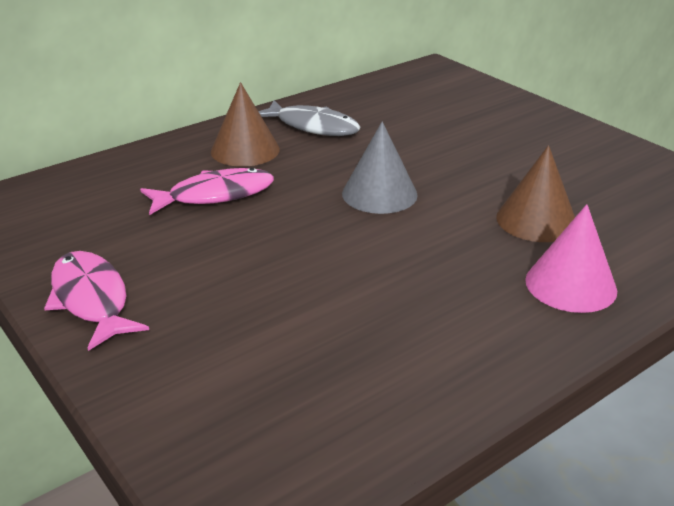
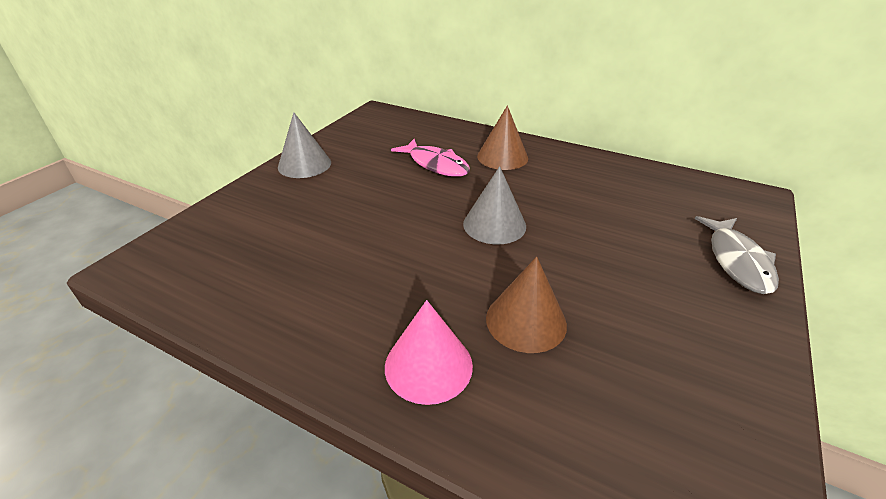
camera: 65 degrees right, 5 degrees up
pink fish [44,251,149,351] -> grey cone [278,112,331,178]
grey fish [258,100,360,136] -> grey fish moved to [695,216,779,294]

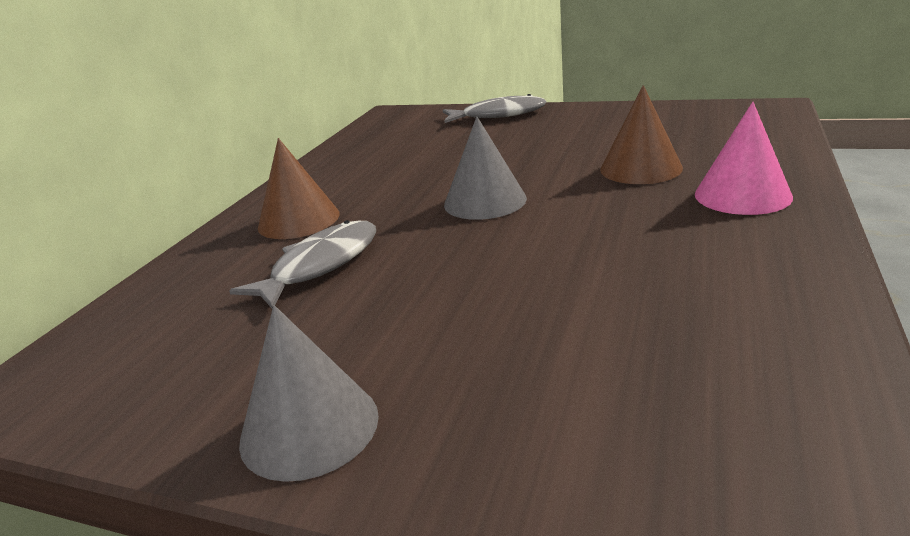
camera: 95 degrees left, 10 degrees down
pink fish [391,139,470,177] -> grey fish [229,220,376,309]

